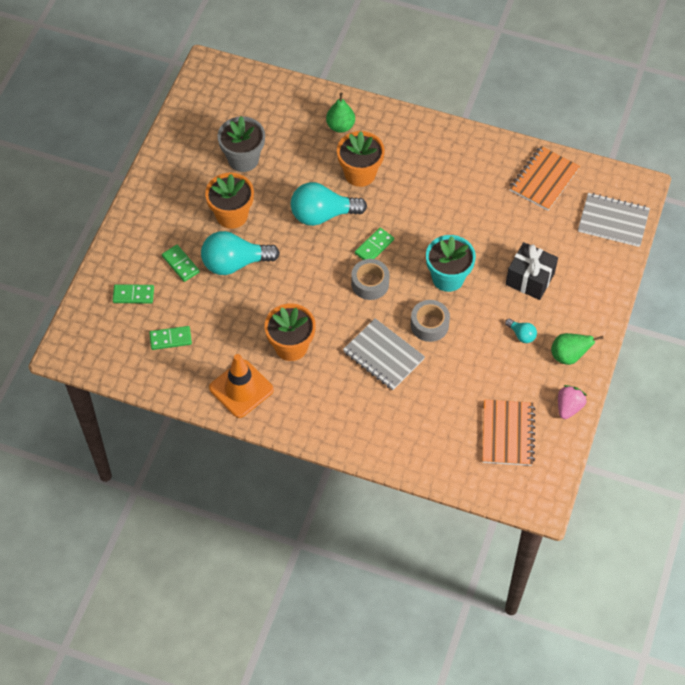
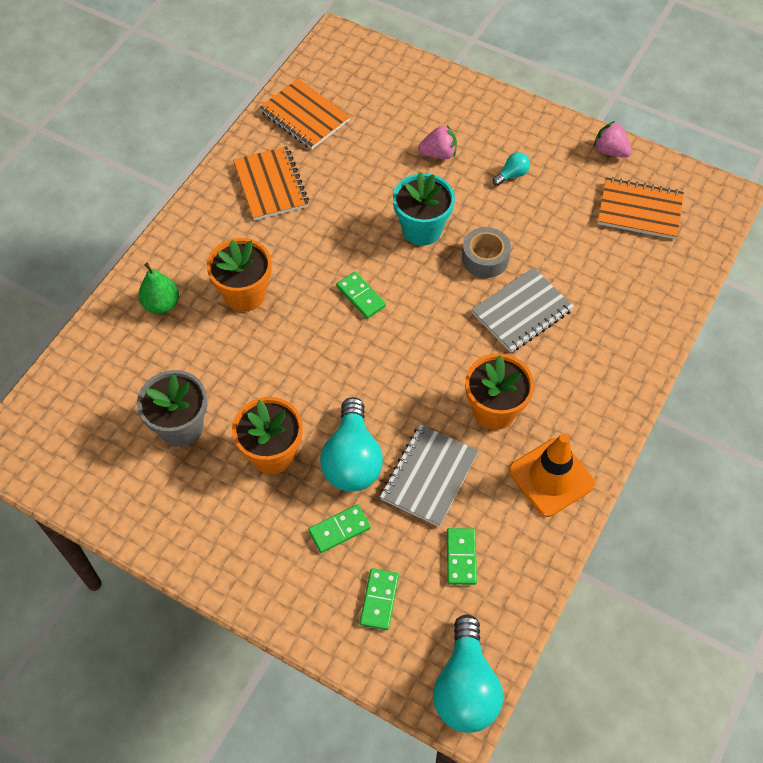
camera: 80 degrees left, 0 degrees up
turquoise light bulb [291,182,367,226] -> turquoise light bulb moved to [433,615,503,733]
grey tape [351,259,389,300] -> none
black gift [505,242,558,300] -> pink strawberry [418,125,457,159]
green pear [551,333,603,365] -> none
grey notebook [578,193,650,247] -> grey notebook moved to [380,424,479,527]
none -> orange notebook [233,146,309,221]

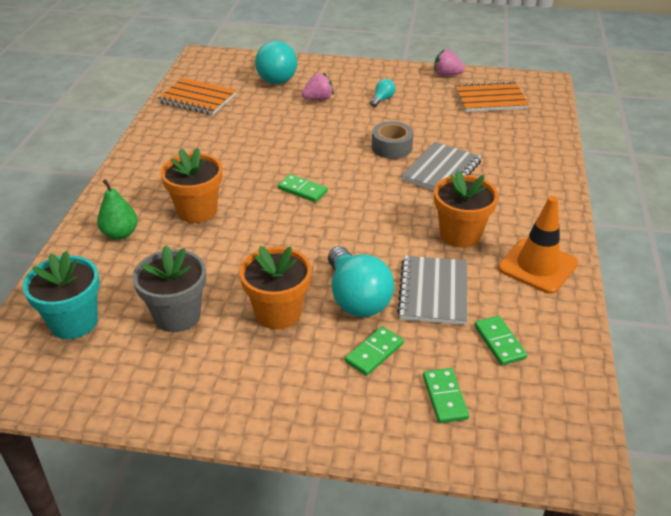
camera: 20 degrees left, 20 degrees down
orange notebook [233,146,309,221] -> none
turquoise flower pot [393,172,455,246] -> turquoise flower pot moved to [22,251,100,339]
turquoise light bulb [433,615,503,733] -> turquoise light bulb moved to [255,41,297,84]

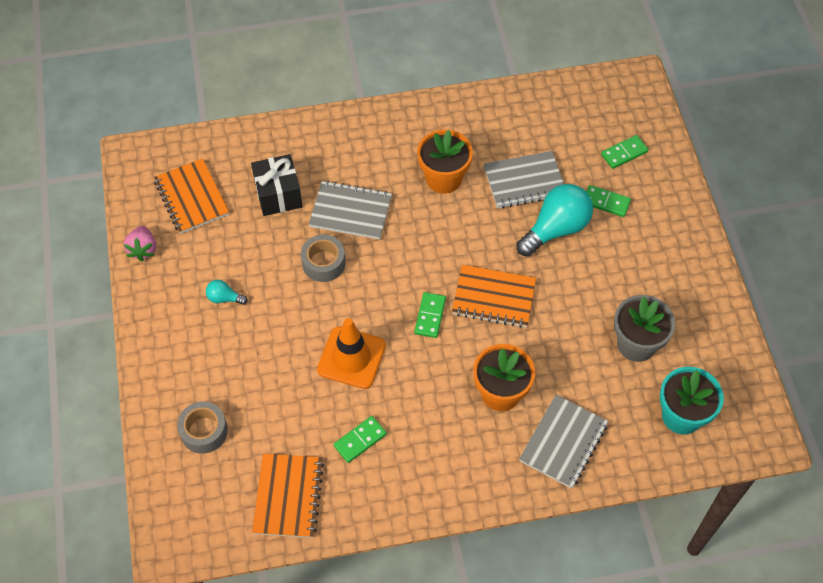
camera: 110 degrees left, 20 degrees up
green pear [97,179,137,240] -> grey notebook [519,395,608,489]
orange flower pot [239,246,312,329] -> none
turquoise light bulb [255,41,297,84] -> grey tape [177,402,228,454]
pink strawberry [302,73,334,100] -> none
green domino [474,316,527,365] -> green domino moved to [334,416,387,463]
orange traffic cone [498,196,578,294] -> orange traffic cone moved to [317,318,386,389]
none -> black gift [251,154,303,216]
none -> orange notebook [452,265,536,328]

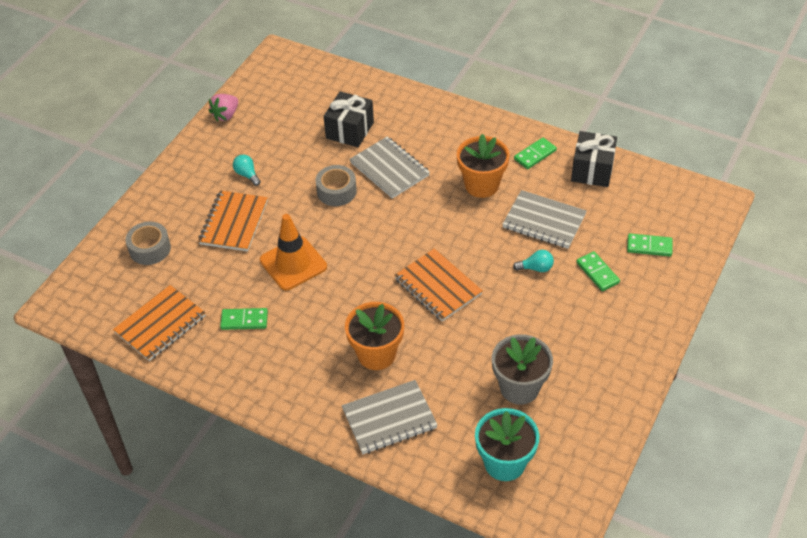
camera: 40 degrees right, 10 degrees down
orange notebook [154,158,229,234] -> orange notebook moved to [198,190,268,252]
green domino [414,292,446,338] -> green domino moved to [514,138,557,169]
turquoise light bulb [517,184,593,257] -> turquoise light bulb [513,250,554,272], size x0.46
none -> black gift [571,131,617,187]

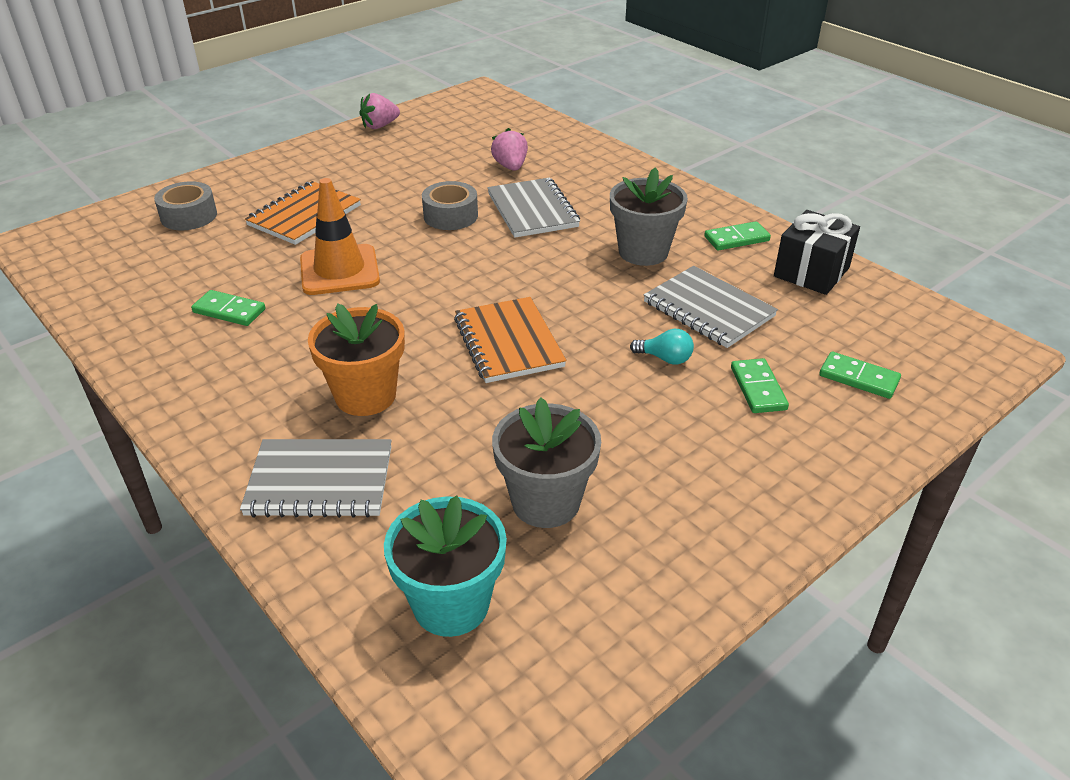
camera: 20 degrees right, 10 degrees down
orange notebook [113,285,206,361] -> none
turquoise light bulb [233,154,261,186] -> none
black gift [323,91,374,147] -> pink strawberry [491,128,528,171]
orange flower pot [457,134,510,198] -> grey flower pot [610,167,688,266]

